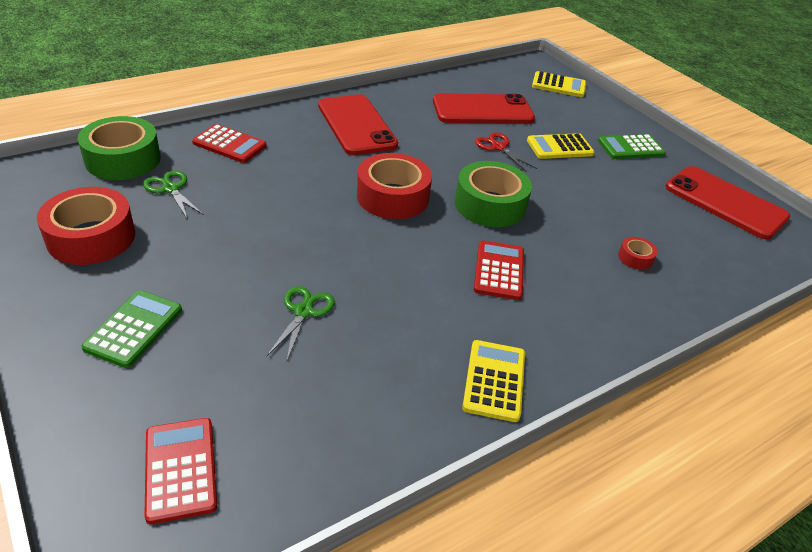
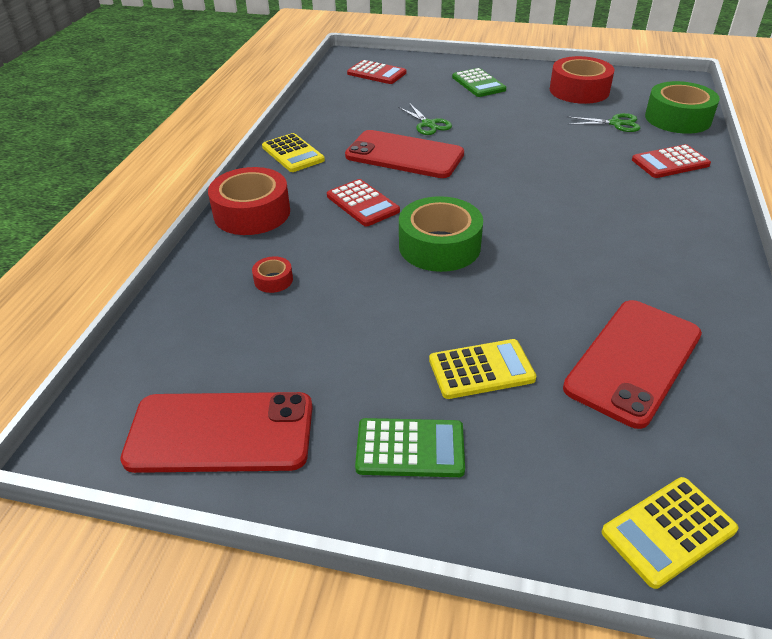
camera: 140 degrees right, 0 degrees up
red phone [318,94,398,155] -> red phone moved to [345,130,464,178]
red tape [357,153,432,219] -> red tape moved to [208,167,290,235]
red scissors [475,133,537,172] -> none
yellow calculator [527,133,594,159] -> yellow calculator turned 45 degrees clockwise [429,339,536,399]
green calculator [598,134,666,159] -> green calculator turned 60 degrees clockwise [355,418,465,477]

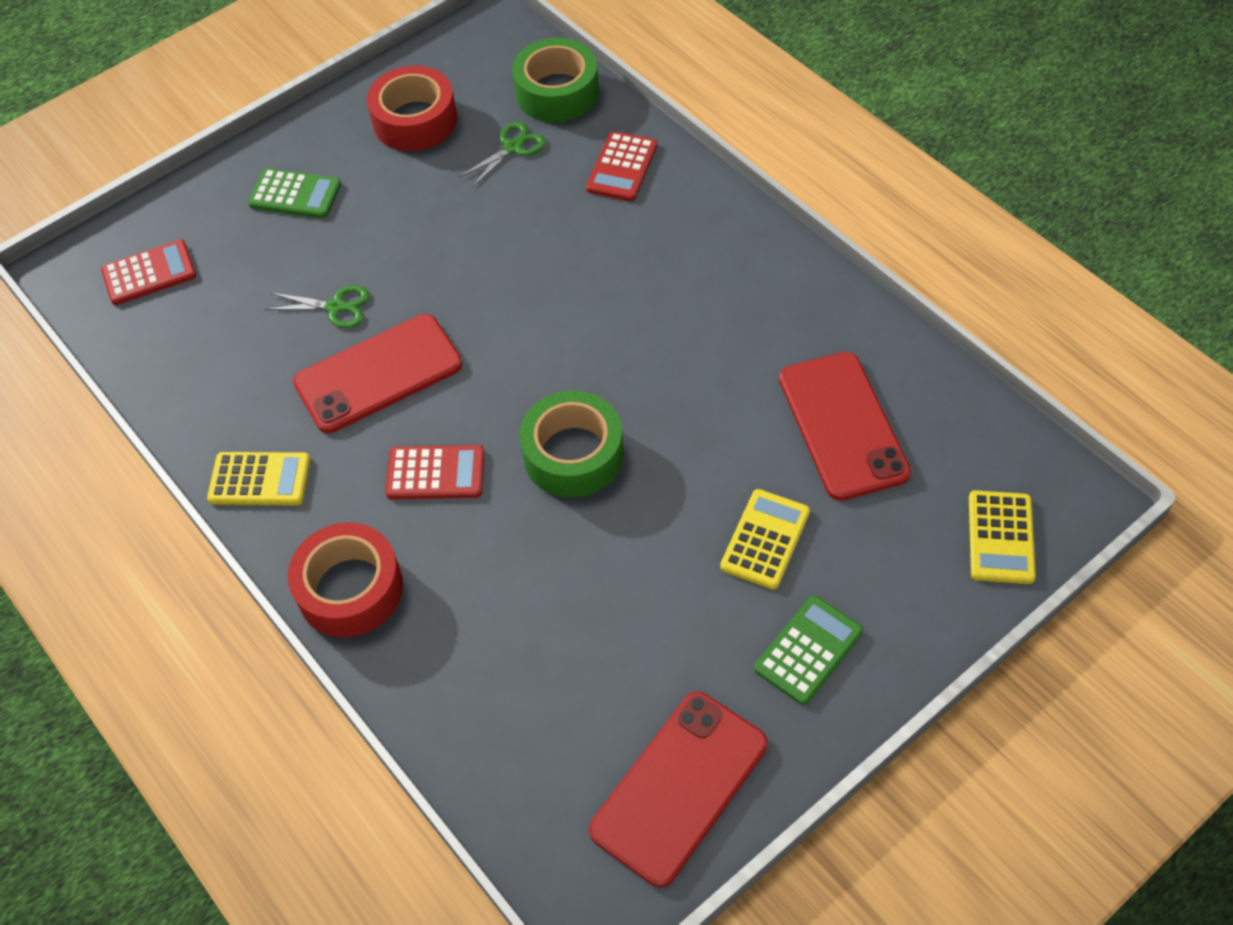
camera: 50 degrees left, 15 degrees up
red tape [252,256,293,293] -> none

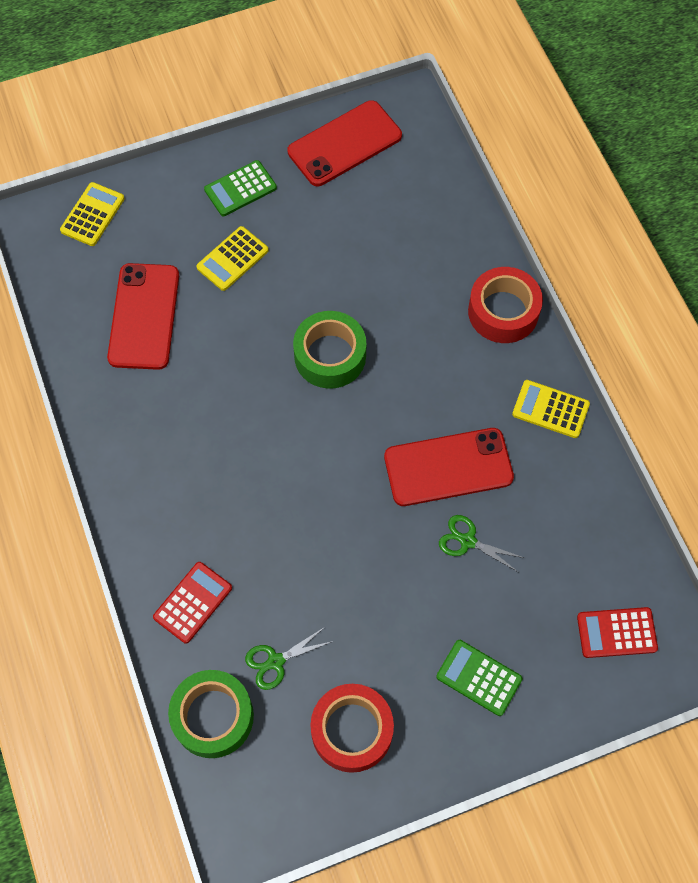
camera: 165 degrees left, 10 degrees up
red calculator [385,445,485,499] -> none

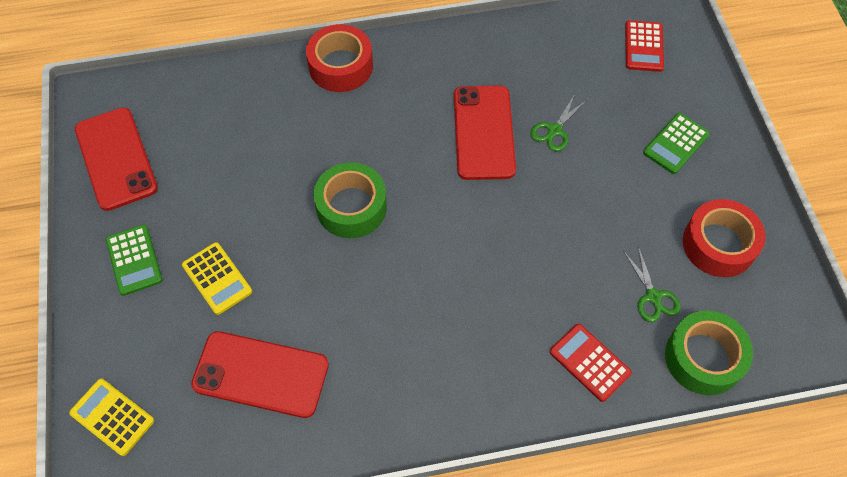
camera: 80 degrees left, 5 degrees down
yellow calculator [512,380,590,438] -> none

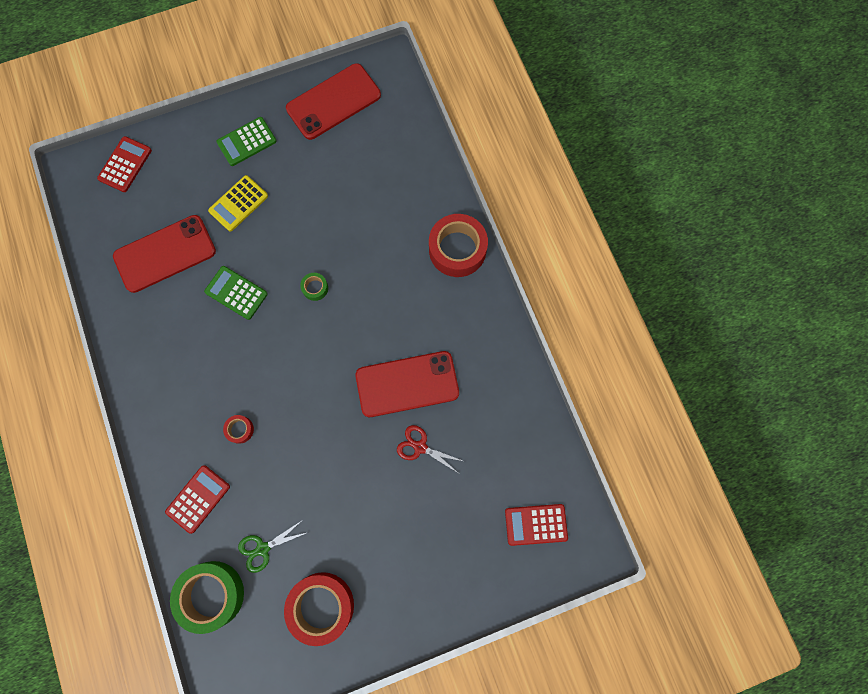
camera: 80 degrees right, 15 degrees up
yellow calculator [69,379,154,456] -> red calculator [97,136,152,192]
red phone [191,331,329,418] -> red phone turned 60 degrees clockwise [113,215,216,293]
green tape [313,162,387,238] -> green tape [300,273,328,301], size x0.45
green scissors [530,94,588,152] -> red scissors [397,425,463,473]
green calculator [643,113,710,174] -> green calculator moved to [204,266,268,320]
none -> red tape [223,415,254,444]

